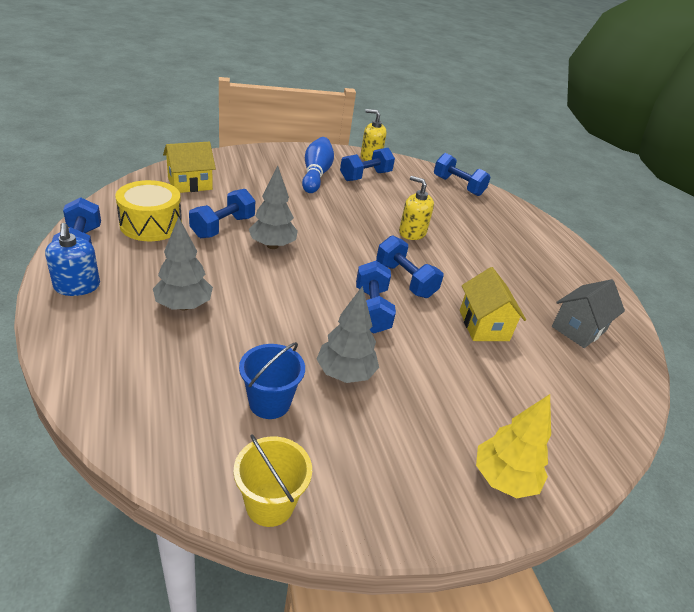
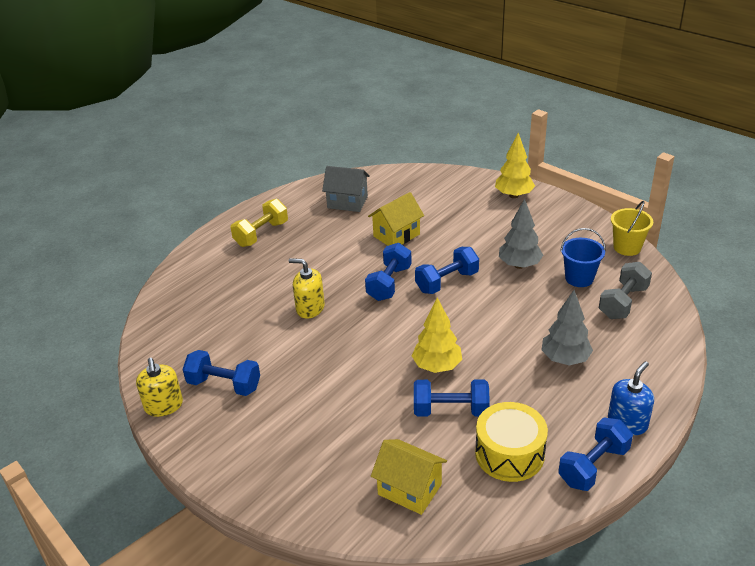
camera: 115 degrees left, 0 degrees up
grey tree [249,166,298,249] -> yellow tree [412,297,462,373]
blue bowling pin [302,137,334,193] -> none
yellow soap dispenser [399,176,434,240] -> yellow soap dispenser turned 105 degrees clockwise [289,258,325,319]
blue dumbbell [434,153,491,196] -> none
none -> yellow dumbbell [231,199,288,247]
none -> grey dumbbell [599,262,652,319]

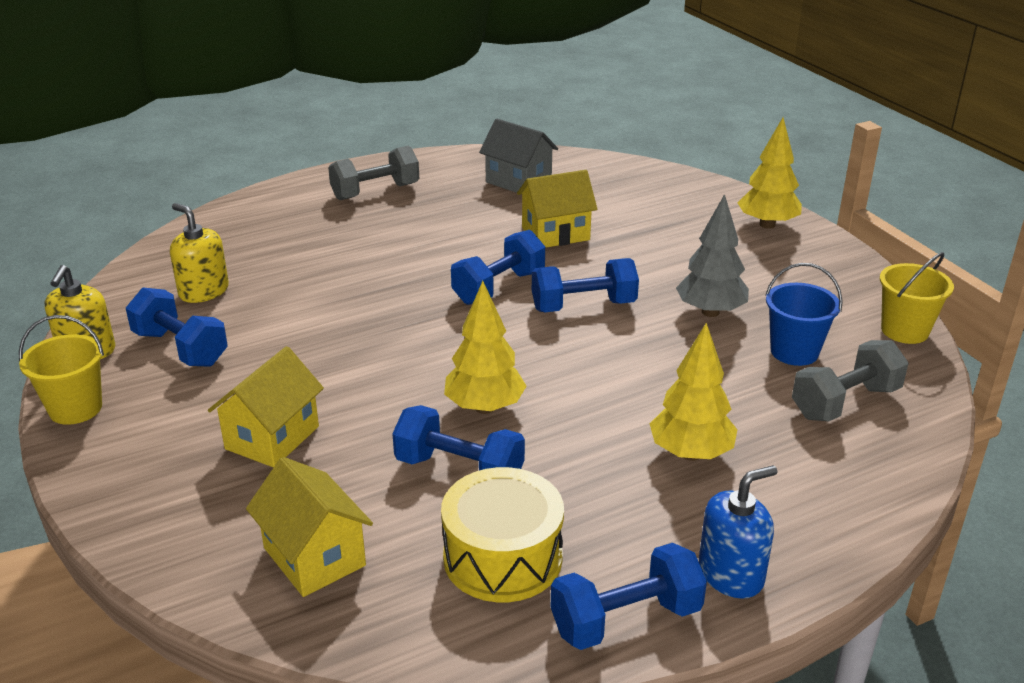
camera: 20 degrees right, 5 degrees down
yellow dumbbell [231,199,288,247] -> grey dumbbell [328,146,419,200]
yellow soap dispenser [289,258,325,319] -> yellow soap dispenser moved to [170,203,229,303]
grey tree [541,290,593,365] -> yellow tree [650,323,737,461]
none -> yellow bucket [19,315,104,425]
none -> yellow house [208,346,324,468]

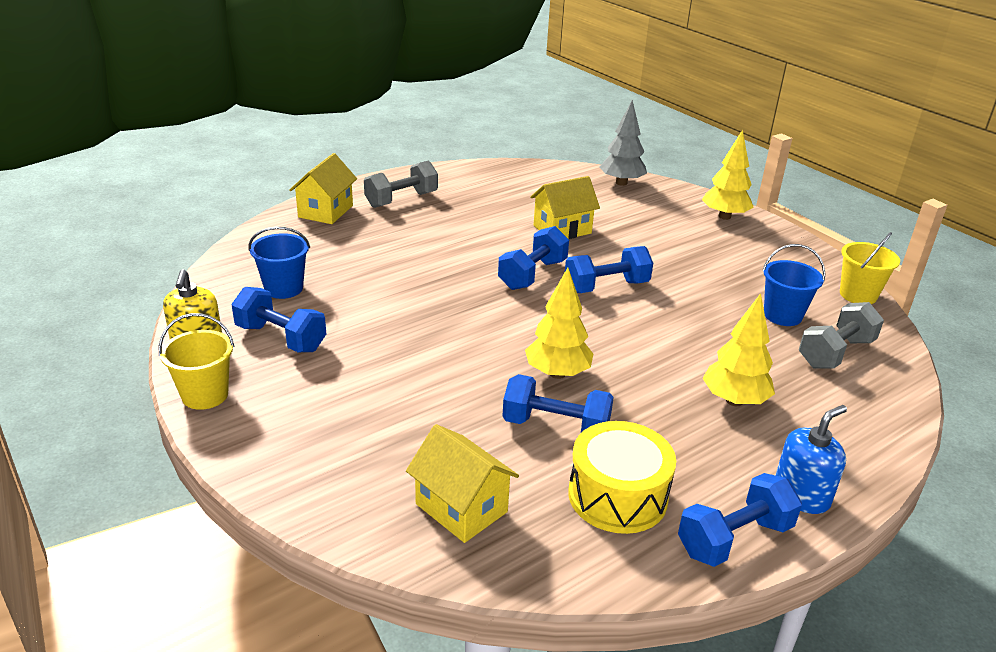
camera: 10 degrees left, 0 degrees up
yellow soap dispenser [170,203,229,303] -> blue bucket [248,227,310,299]
yellow house [208,346,324,468] -> yellow house moved to [289,153,357,224]
grey house [479,119,558,193] -> none
grey tree [676,194,749,317] -> grey tree moved to [599,100,647,186]

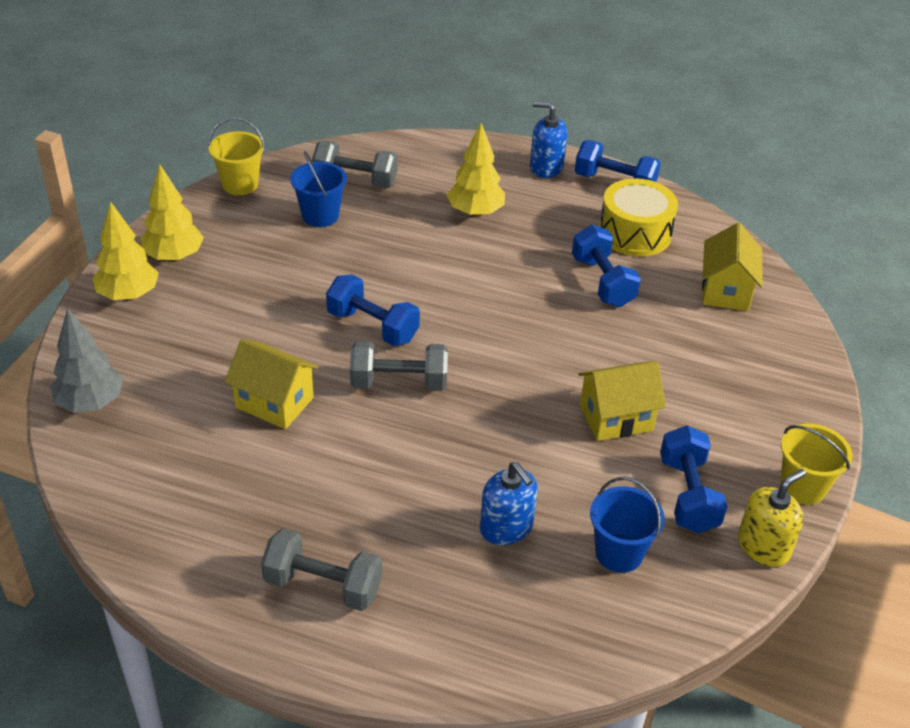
camera: 125 degrees left, 10 degrees up
yellow house [289,153,357,224] -> yellow house moved to [578,361,666,441]
blue dumbbell [498,226,569,290] -> grey dumbbell [350,341,448,391]
yellow tree [525,268,593,379] -> yellow tree moved to [141,164,204,262]
none -> blue soap dispenser [480,462,538,545]

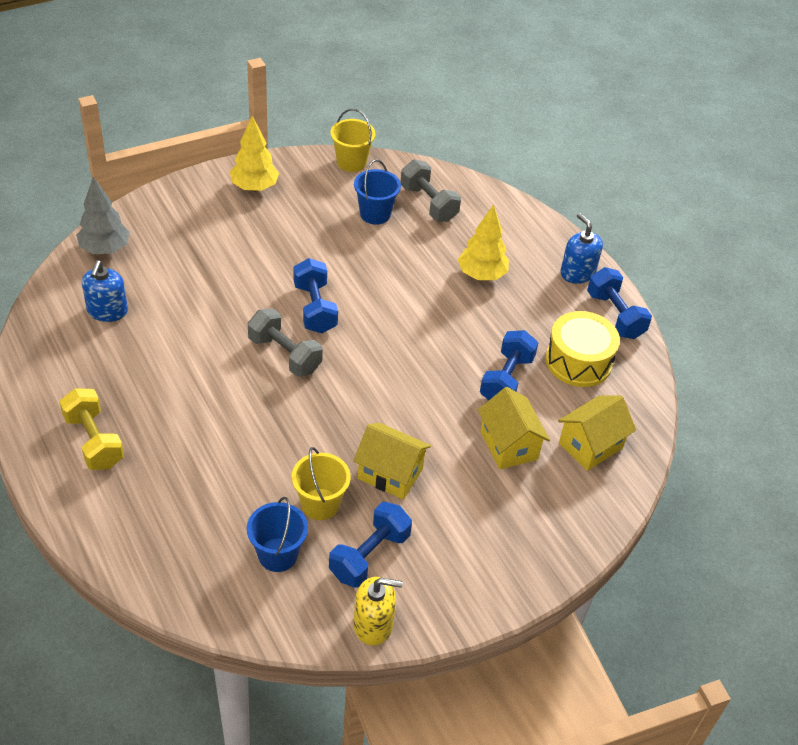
camera: 40 degrees right, 5 degrees up
yellow tree [93,201,159,301] -> none
yellow house [224,339,319,429] -> yellow house moved to [478,387,550,469]
grey dumbbell [261,528,382,611] -> yellow dumbbell [59,388,124,470]
blue soap dispenser [480,462,538,545] -> blue soap dispenser moved to [82,260,128,322]
yellow bucket [780,424,852,505] -> yellow bucket moved to [292,447,351,520]

